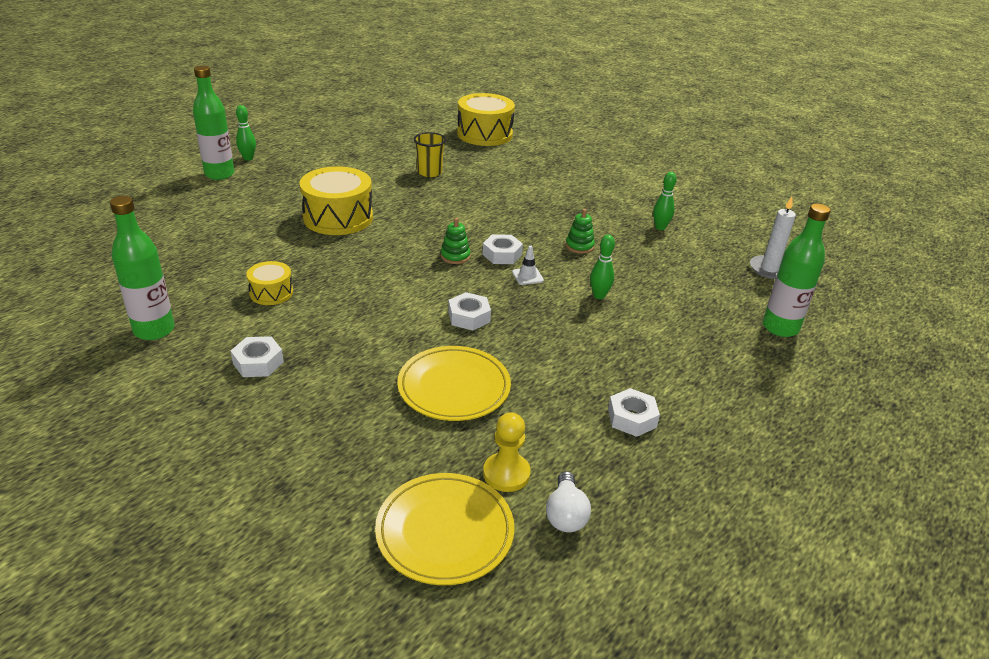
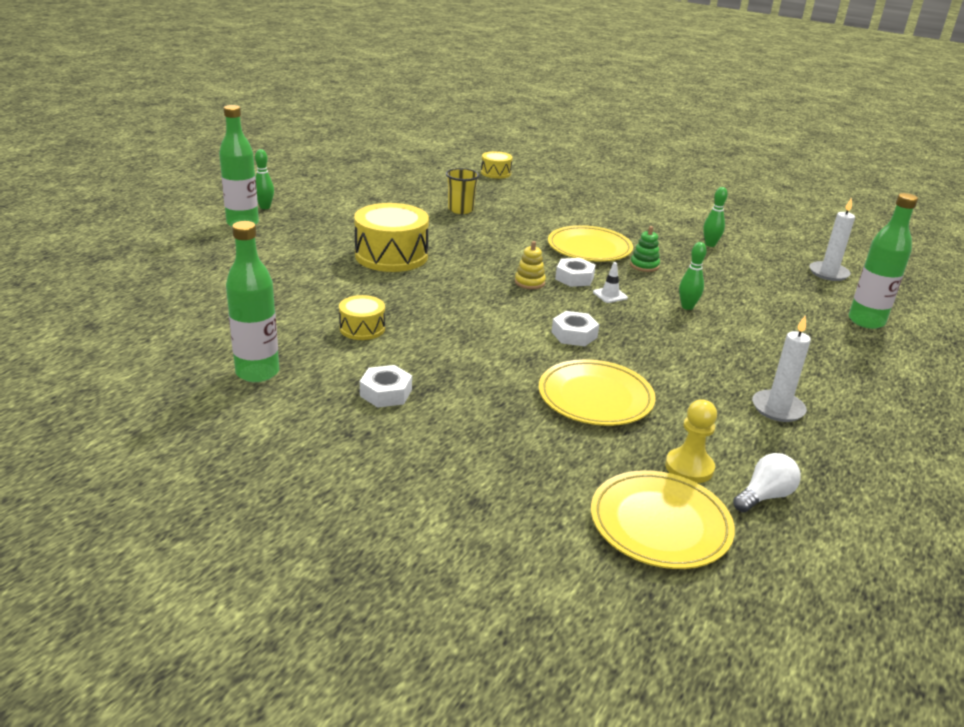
camera: 10 degrees left, 5 degrees down
green stacking toy [441,218,470,264] -> yellow stacking toy [515,241,546,289]
yellow drum [457,93,515,146] -> yellow drum [481,151,513,179], size x0.53
white light bulb [546,471,591,532] -> white light bulb turned 120 degrees counterclockwise [733,453,801,512]
white nut [608,388,660,437] -> white candle [752,315,811,422]
none -> yellow plate [548,225,633,262]

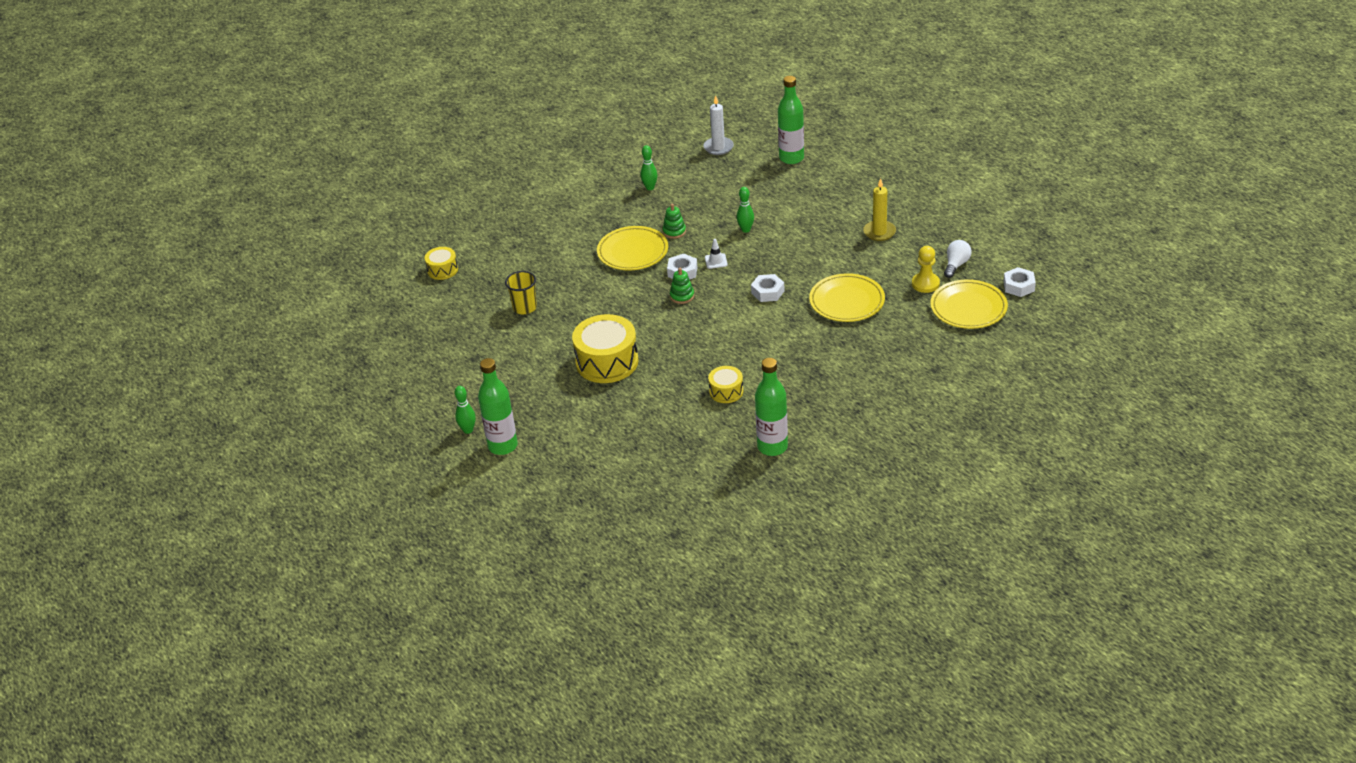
camera: 65 degrees left, 10 degrees up
white nut [360,365,412,408] -> white nut moved to [1004,267,1036,297]
yellow stacking toy [515,241,546,289] -> green stacking toy [670,268,694,304]
white light bulb [733,453,801,512] -> white light bulb turned 45 degrees clockwise [944,240,971,278]
white candle [752,315,811,422] -> yellow candle [863,178,896,241]

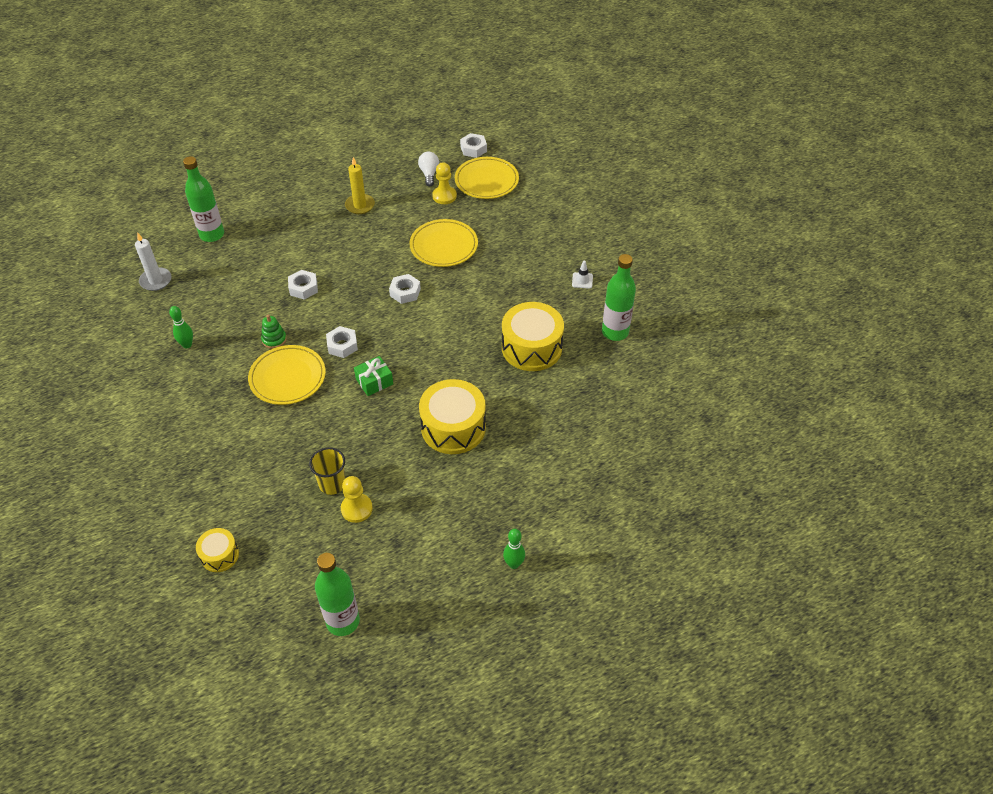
camera: 80 degrees left, 10 degrees up
green bottle [478,358,518,455] -> green bottle moved to [315,553,360,636]
green stacking toy [670,268,694,304] -> none
white traffic cone [705,239,728,269] -> white traffic cone moved to [572,260,593,289]
yellow drum [708,366,743,403] -> yellow drum [502,302,564,371], size x1.89
green bowling pin [737,187,754,233] -> white nut [288,270,318,300]
white light bulb [944,240,971,278] -> white light bulb turned 45 degrees clockwise [418,151,439,186]
none -> yellow pawn [341,476,373,523]
none -> green gift [354,356,393,396]

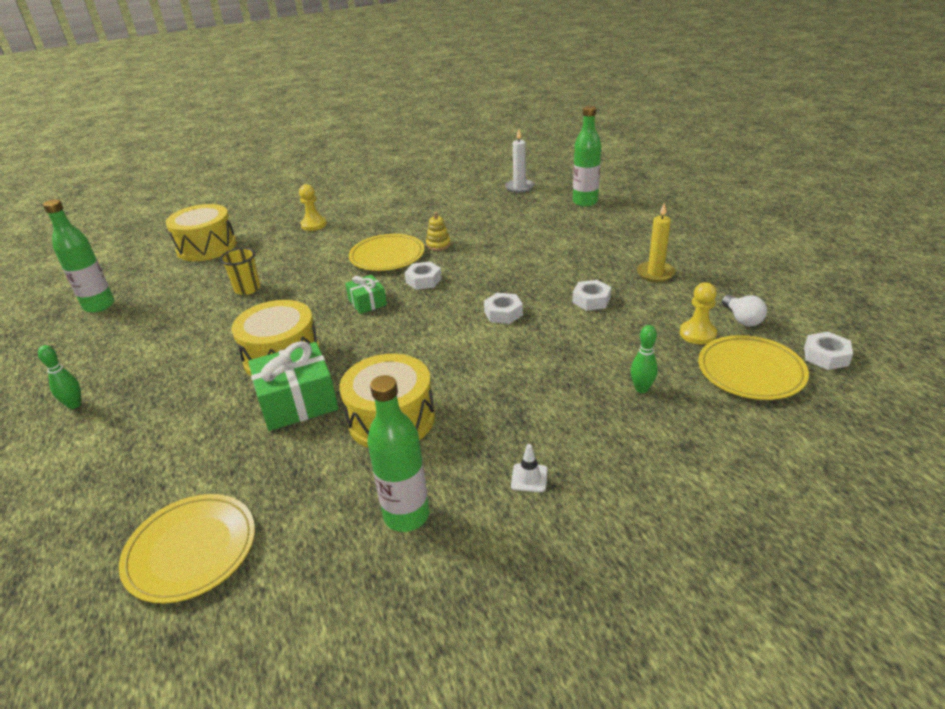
camera: 95 degrees right, 15 degrees down
green bowling pin [169,306,193,348] -> green bowling pin moved to [631,325,658,393]
yellow drum [196,528,239,572] -> yellow drum [166,204,237,261], size x1.89
green stacking toy [261,315,287,349] -> yellow stacking toy [426,212,451,251]
white nut [288,270,318,300] -> white nut moved to [572,280,611,311]
yellow pawn [341,476,373,523] -> yellow pawn moved to [299,184,327,231]
yellow plate [410,219,478,267] -> yellow plate moved to [119,494,255,603]
white light bulb [418,151,439,186] -> white light bulb turned 75 degrees clockwise [722,295,767,326]
none -> green gift [248,341,339,431]

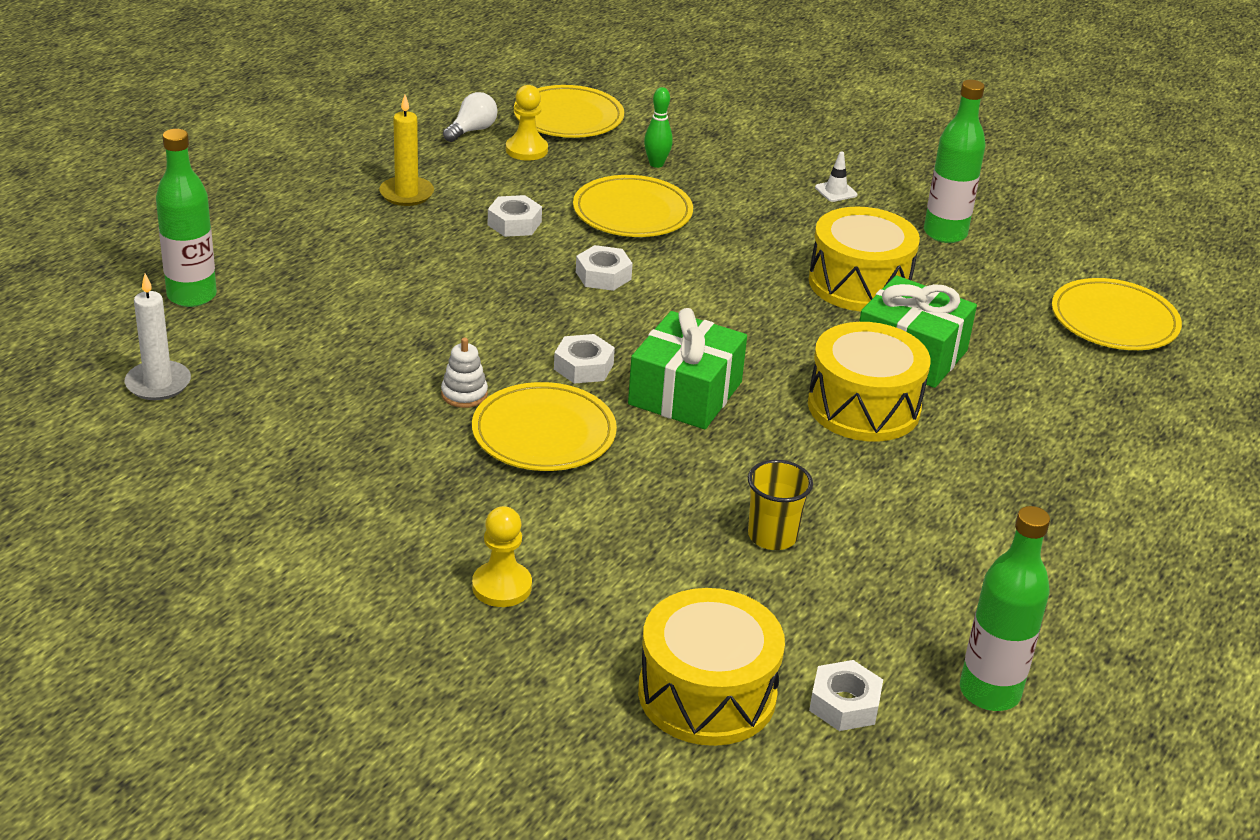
camera: 130 degrees left, 0 degrees up
green bowling pin [38,345,81,409] -> none
green gift [345,275,387,314] -> green gift [628,308,747,429], size x1.77
yellow stacking toy [426,212,451,251] -> white stacking toy [441,338,488,408]
white nut [804,332,853,370] -> white nut moved to [809,660,883,731]
none -> yellow plate [573,175,693,237]

